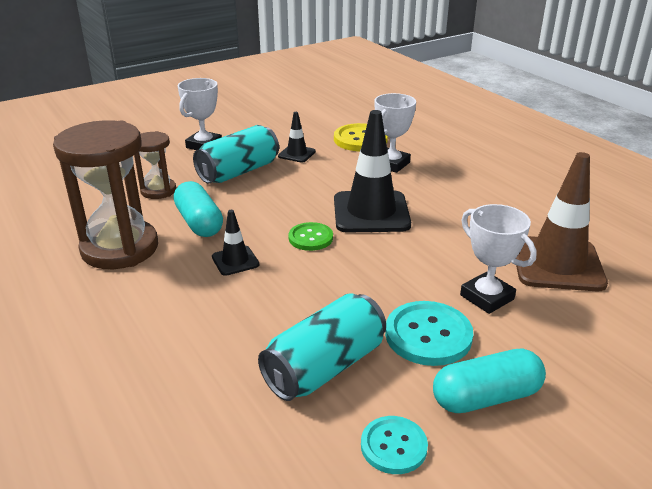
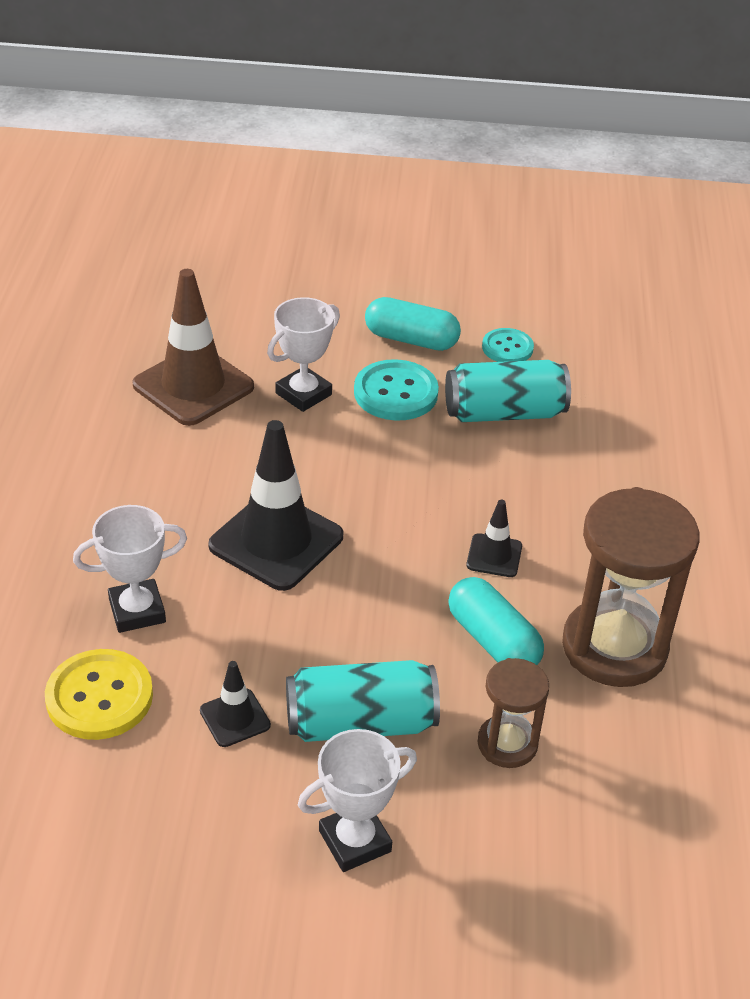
camera: 145 degrees left, 10 degrees up
turquoise capsule [174,181,223,237] -> turquoise capsule turned 45 degrees counterclockwise [448,577,544,665]
green button [288,222,333,251] -> none
white trophy [460,204,537,314] -> white trophy turned 45 degrees clockwise [267,297,340,412]

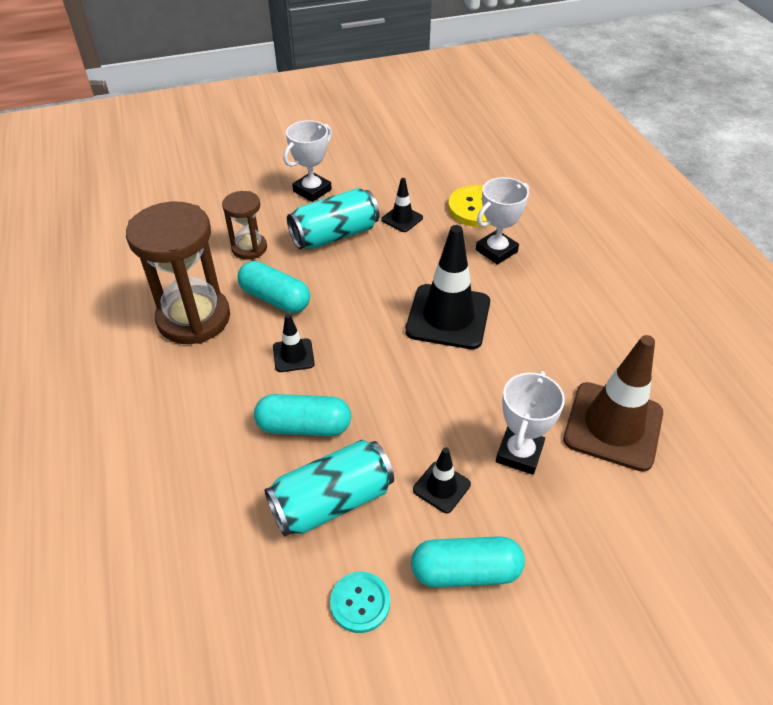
camera: 160 degrees right, 5 degrees up
turquoise button [354,359,439,421] -> black traffic cone [413,447,471,513]
none -> turquoise capsule [254,394,351,436]

